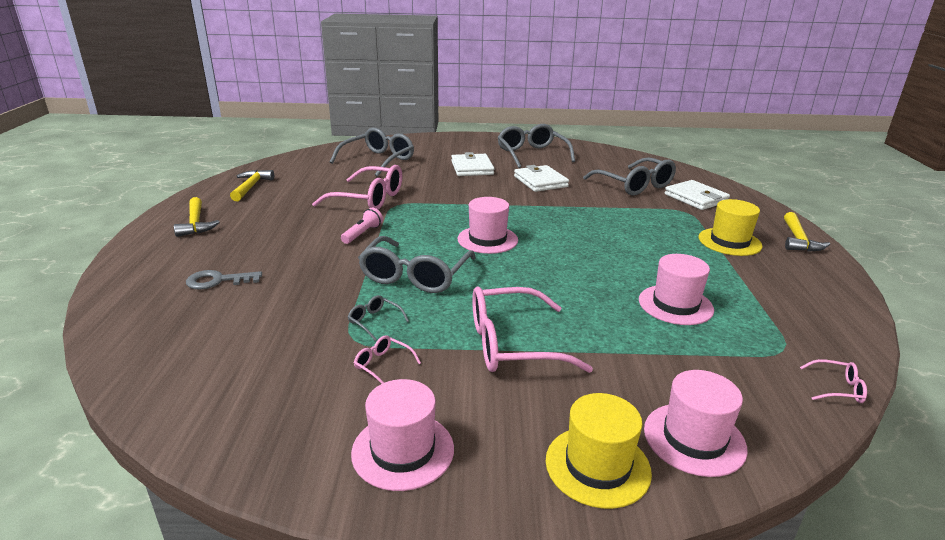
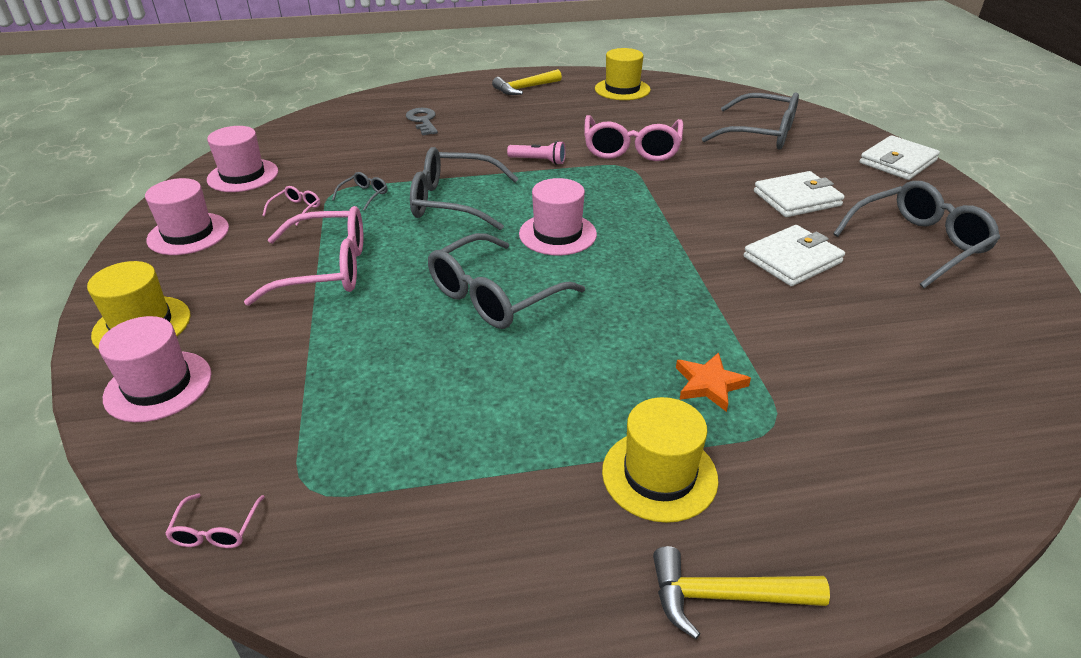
camera: 80 degrees right, 10 degrees up
yellow hammer [230,170,274,201] -> yellow hat [595,48,651,100]
pink glasses [472,286,593,373] -> pink glasses turned 105 degrees clockwise [244,206,364,306]
grey glasses [583,157,676,196] -> grey glasses moved to [428,233,585,329]
pink hat [639,254,714,325] -> pink hat moved to [207,126,278,192]
white wallet [665,180,730,210] -> white wallet moved to [859,135,940,180]
none -> orange star [676,352,751,412]

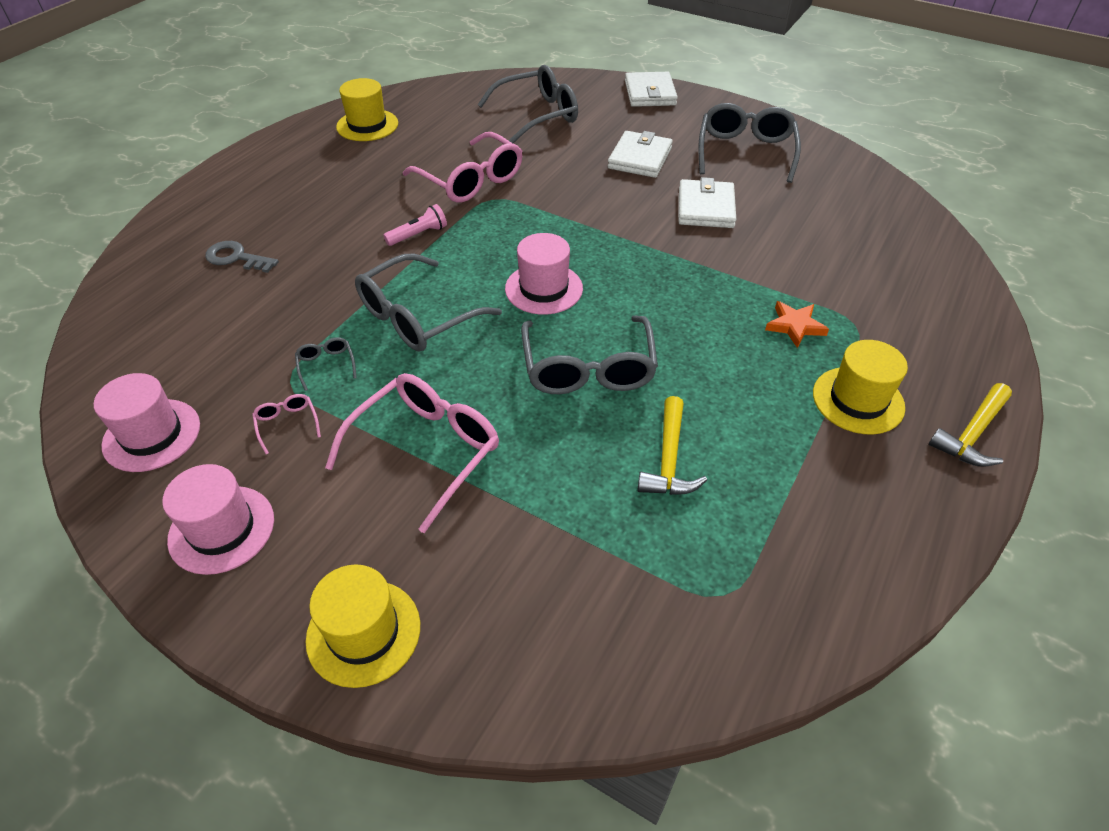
camera: 50 degrees left, 10 degrees up
pink hat [99,316,212,422] -> none
pink glasses [165,493,265,548] -> none
yellow hammer [492,69,562,95] -> yellow hammer moved to [637,396,707,495]

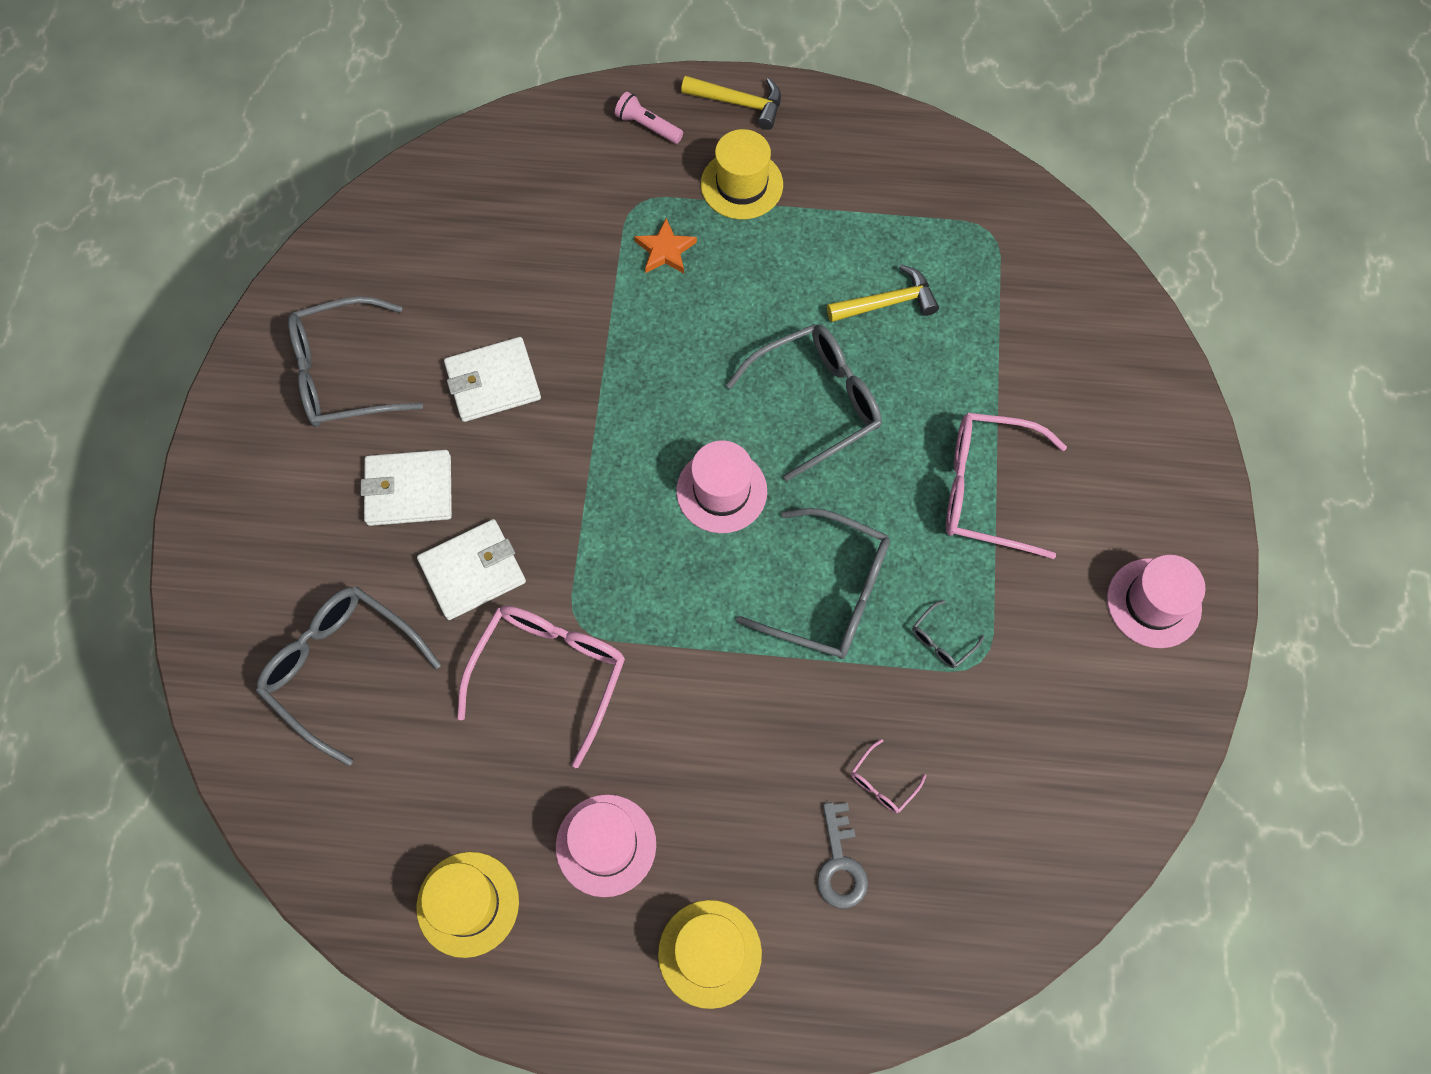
camera: 115 degrees left, 20 degrees up
pink hat [94,373,200,472] -> pink hat moved to [556,794,656,897]
pink glasses [252,394,321,454] -> pink glasses moved to [851,739,926,813]
yellow hat [306,564,420,688] -> yellow hat moved to [658,900,762,1009]
pink flashlight [383,204,447,246] -> pink flashlight moved to [615,92,683,144]
white wallet [625,72,678,107] -> white wallet moved to [417,519,526,620]

